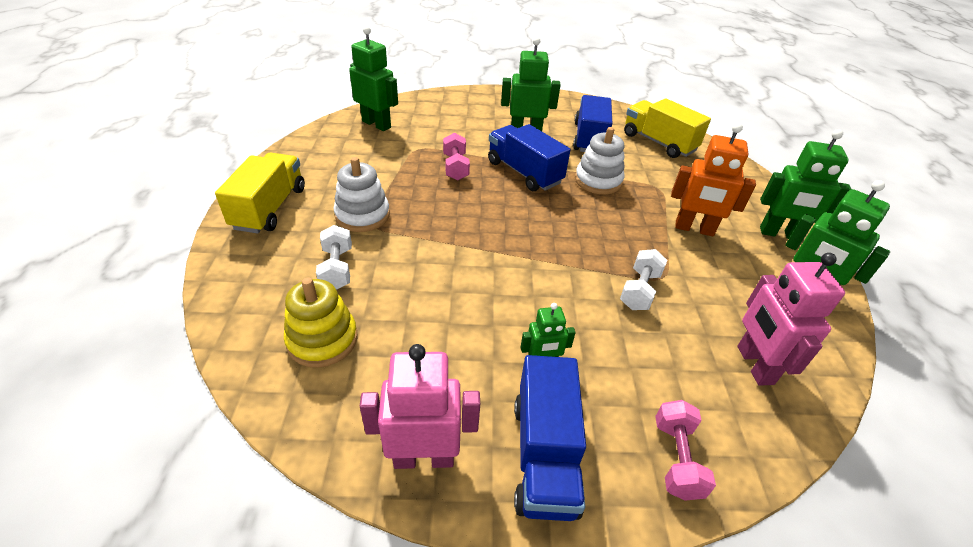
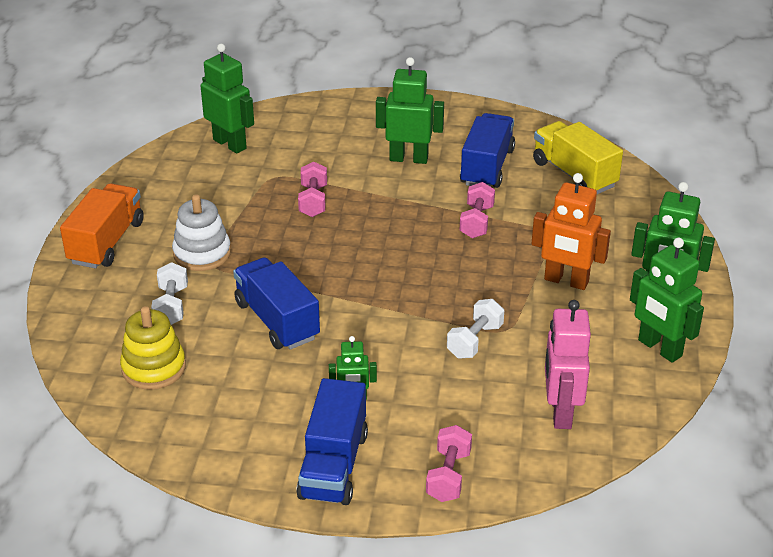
camera: 10 degrees right, 5 degrees down
yellow truck [215,152,305,233] -> orange truck [60,183,144,268]
pink robot [360,344,480,469] -> none
blue truck [488,124,570,191] -> blue truck moved to [233,257,320,350]
white stacking toy [575,127,625,194] -> pink dumbbell [459,182,495,238]

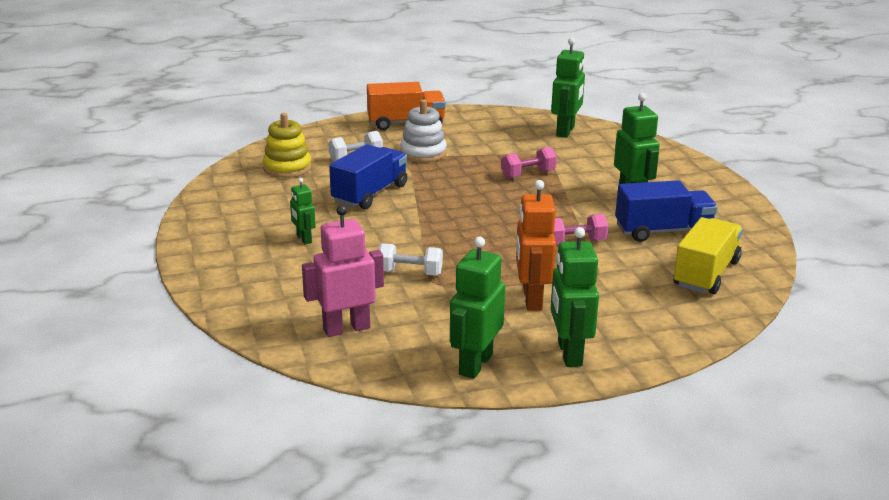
camera: 65 degrees right, 10 degrees down
blue truck [296,378,368,505] -> none
pink dumbbell [426,425,472,502] -> none

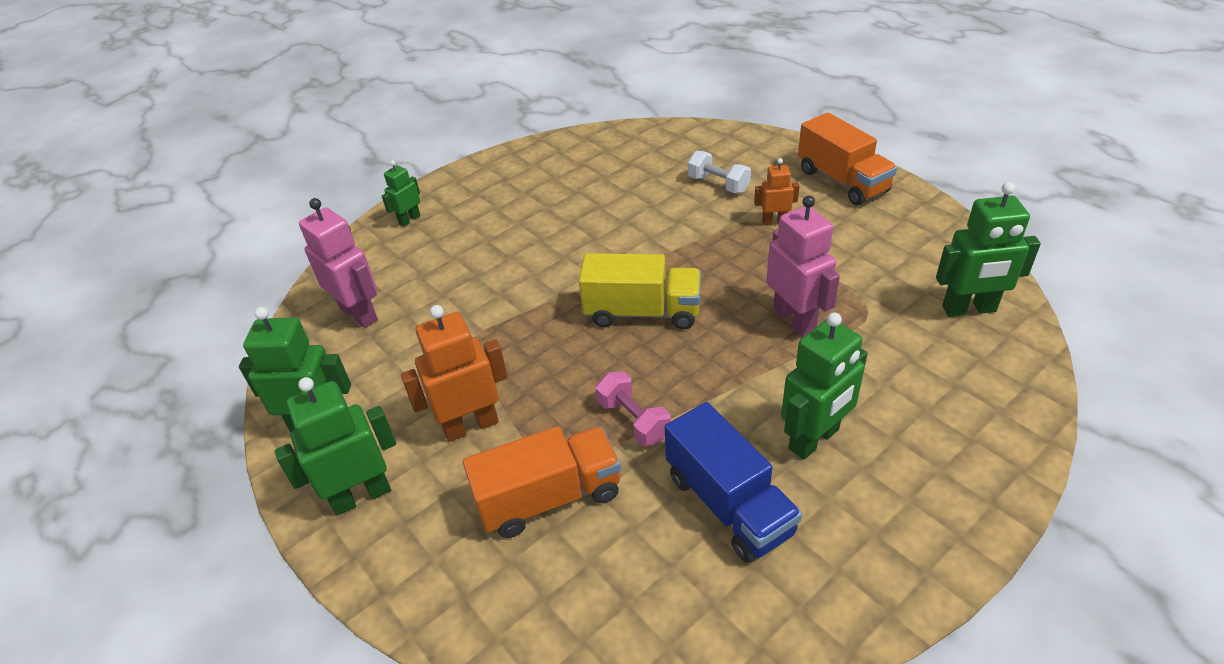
camera: 70 degrees right, 15 degrees up
yellow stacking toy [263,113,312,178] -> none
green robot [290,178,316,244] -> green robot moved to [382,160,421,227]
blue truck [329,144,407,209] -> none
white dumbbell [378,243,443,276] -> none
white stacking toy [400,99,447,163] -> orange robot [754,158,800,225]
pink dumbbell [501,147,557,179] -> pink robot [766,196,840,337]
yellow truck [673,217,743,294] -> yellow truck moved to [579,253,701,329]
none -> orange truck [463,426,621,538]

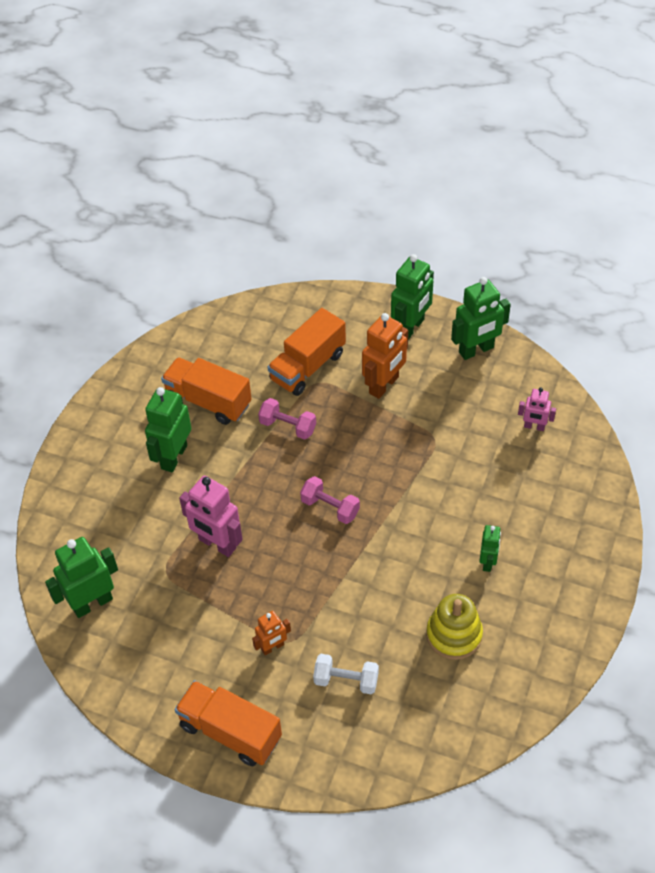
camera: 150 degrees right, 10 degrees up
pink robot [299,198,378,328] -> pink robot [518,388,556,431], size x0.56
green robot [382,160,421,227] -> green robot moved to [479,525,501,572]
yellow truck [579,253,701,329] -> pink dumbbell [300,476,360,524]
blue truck [665,402,802,563] -> orange truck [161,357,252,425]
none -> yellow stacking toy [426,594,483,660]

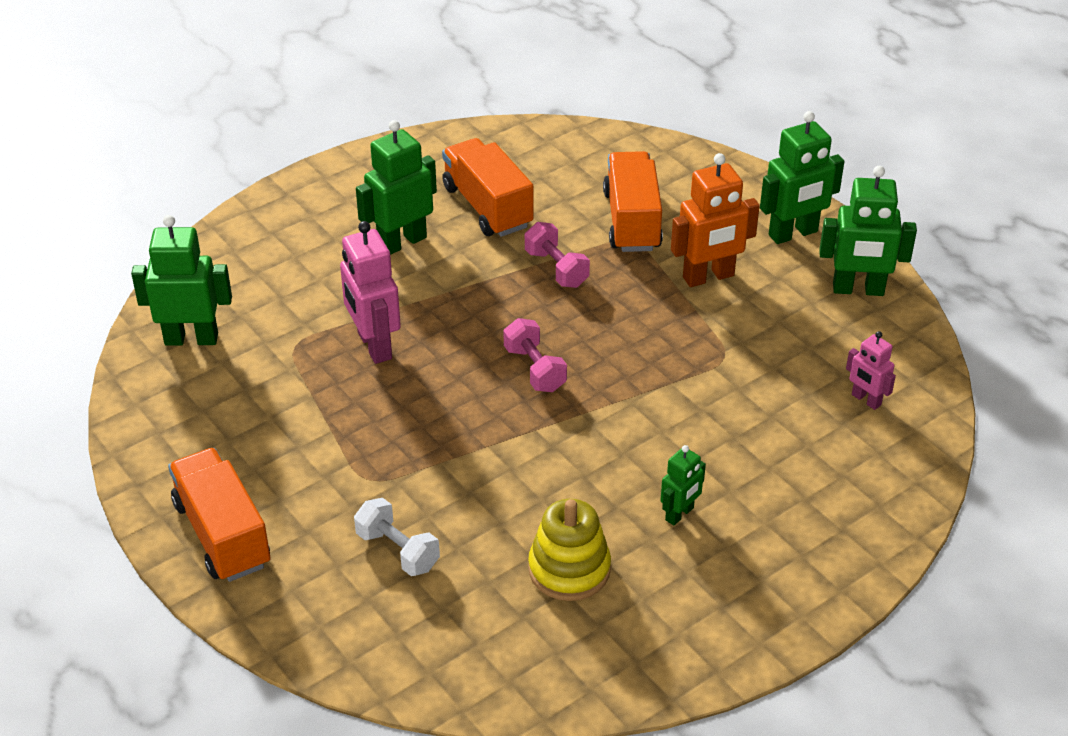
camera: 30 degrees right, 10 degrees down
orange robot [252,611,291,655] -> none
orange truck [267,308,346,396] -> orange truck turned 105 degrees clockwise [603,151,663,252]

